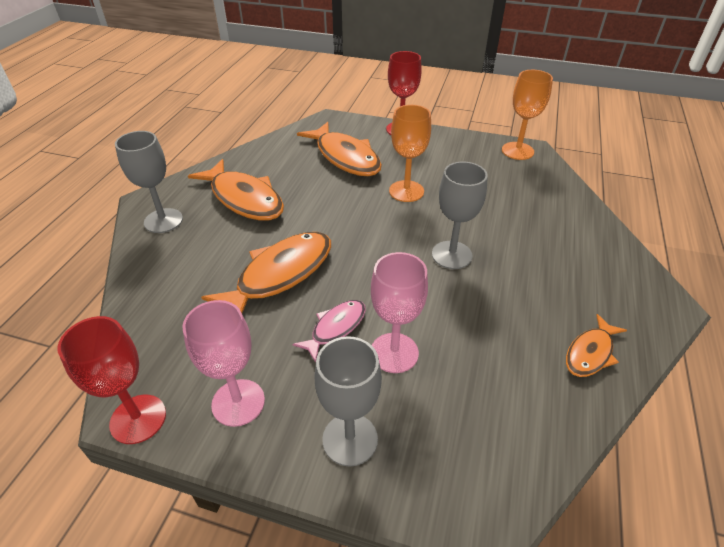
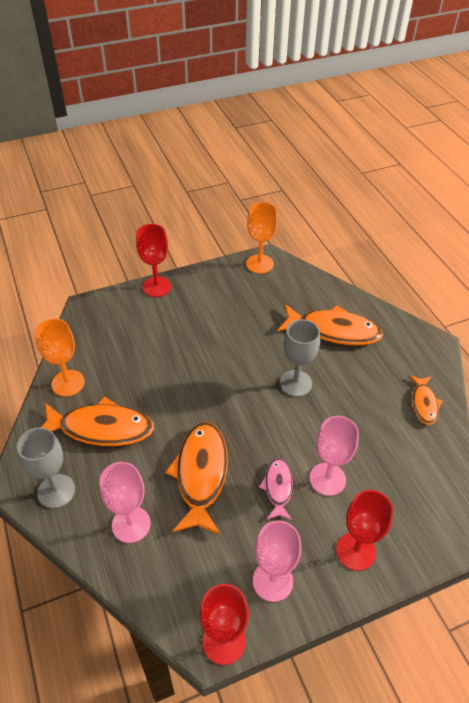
camera: 40 degrees left, 5 degrees up
orange fish [297,122,382,176] -> orange fish moved to [278,304,383,345]
grey goblet [315,336,382,466] -> red goblet [336,490,394,571]
orange goblet [389,105,431,202] -> orange goblet moved to [35,319,85,397]
none -> pink goblet [100,462,151,543]

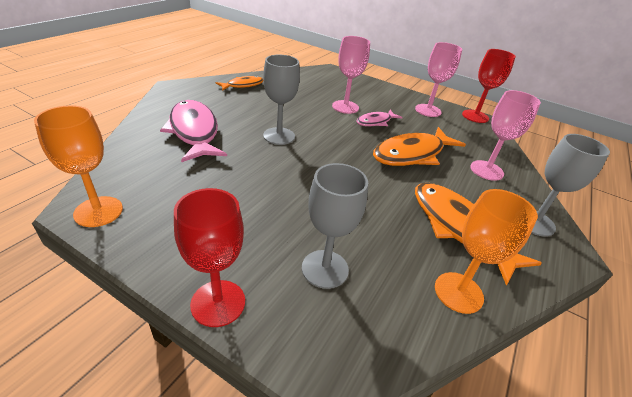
camera: 130 degrees left, 10 degrees down
orange fish [278,304,383,345] -> pink fish [160,100,227,162]
red goblet [336,490,394,571] -> none
none -> grey goblet [302,163,368,289]

